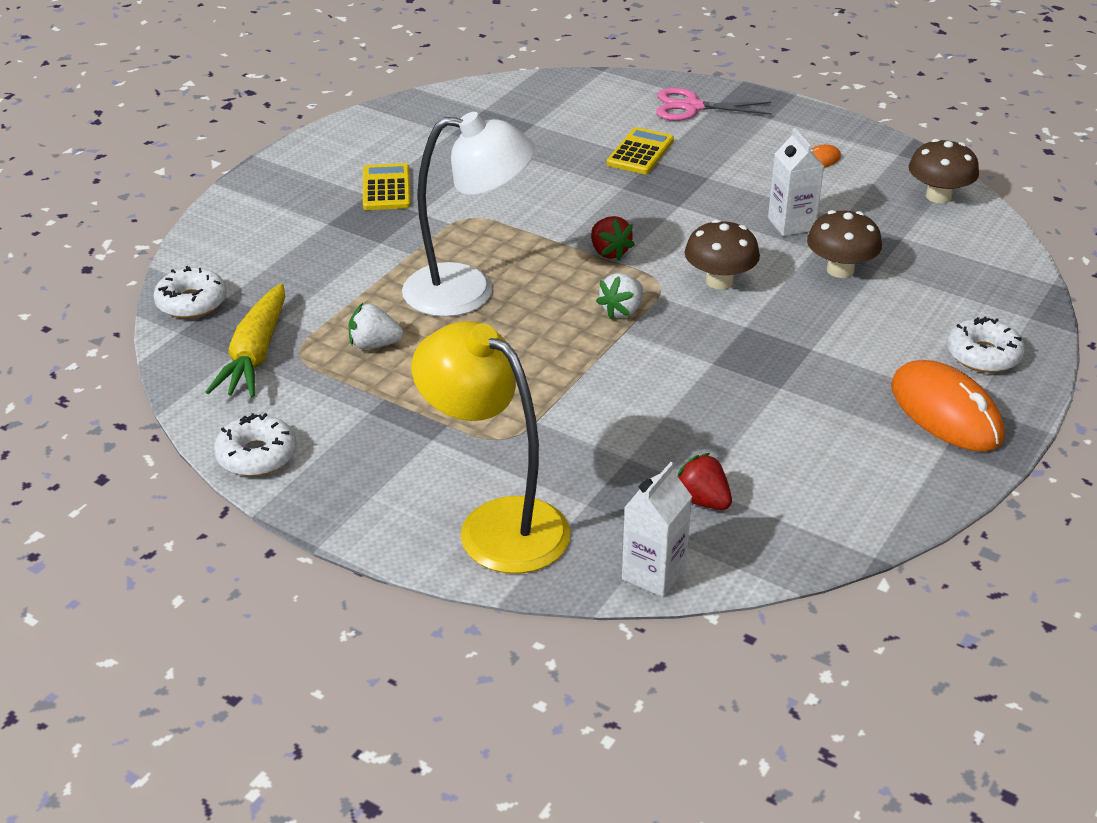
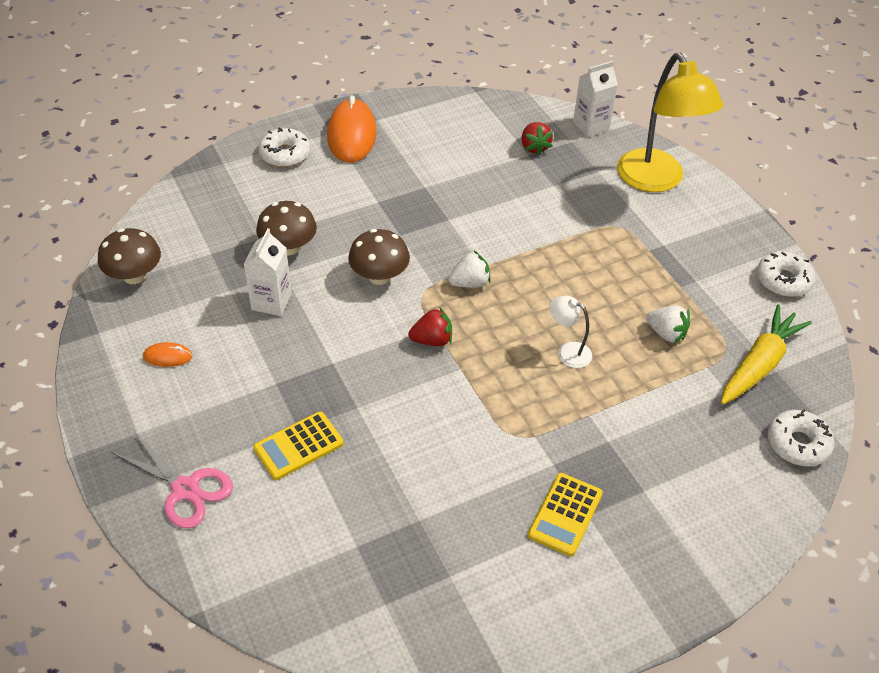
camera: 150 degrees left, 10 degrees up
white lamp [402,112,535,317] -> white lamp [550,296,592,368], size x0.44
red strawberry [591,216,635,260] -> red strawberry turned 75 degrees clockwise [408,307,452,346]

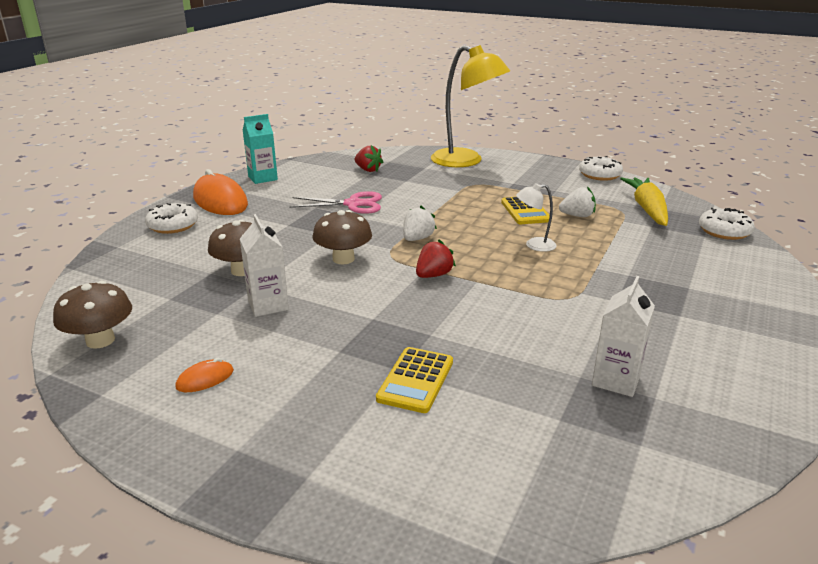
camera: 35 degrees left, 20 degrees down
pink scissors [112,432,233,528] -> pink scissors moved to [289,191,382,214]
yellow calculator [528,473,603,556] -> yellow calculator moved to [501,197,552,224]
white carton [573,61,618,137] -> white carton moved to [592,276,655,397]
none -> turquoise carton [242,114,278,184]

